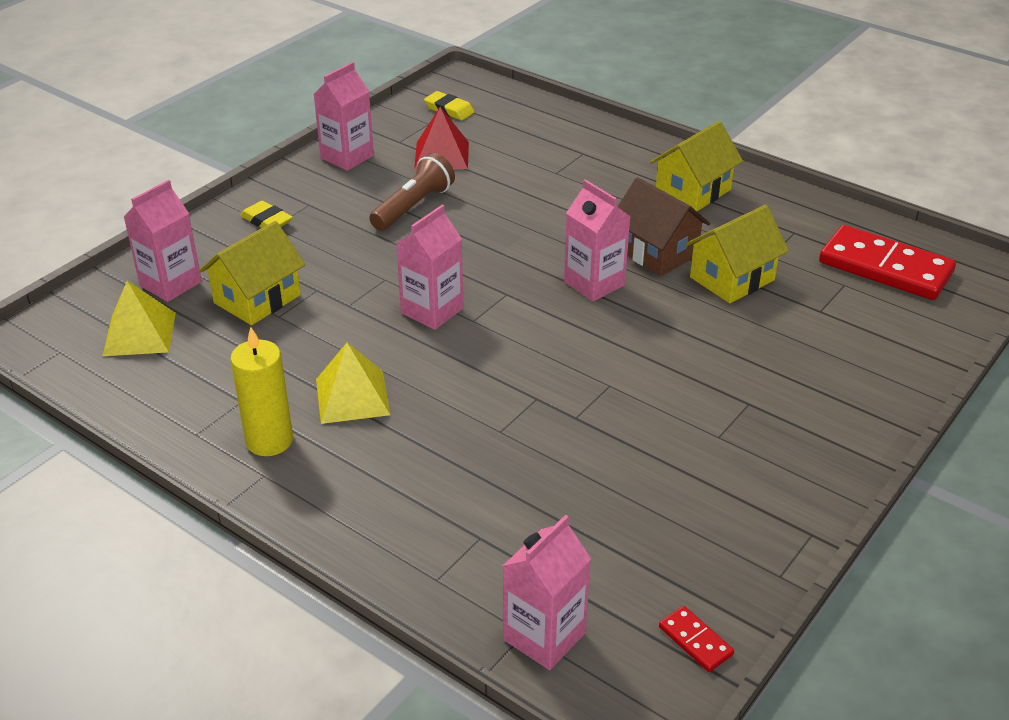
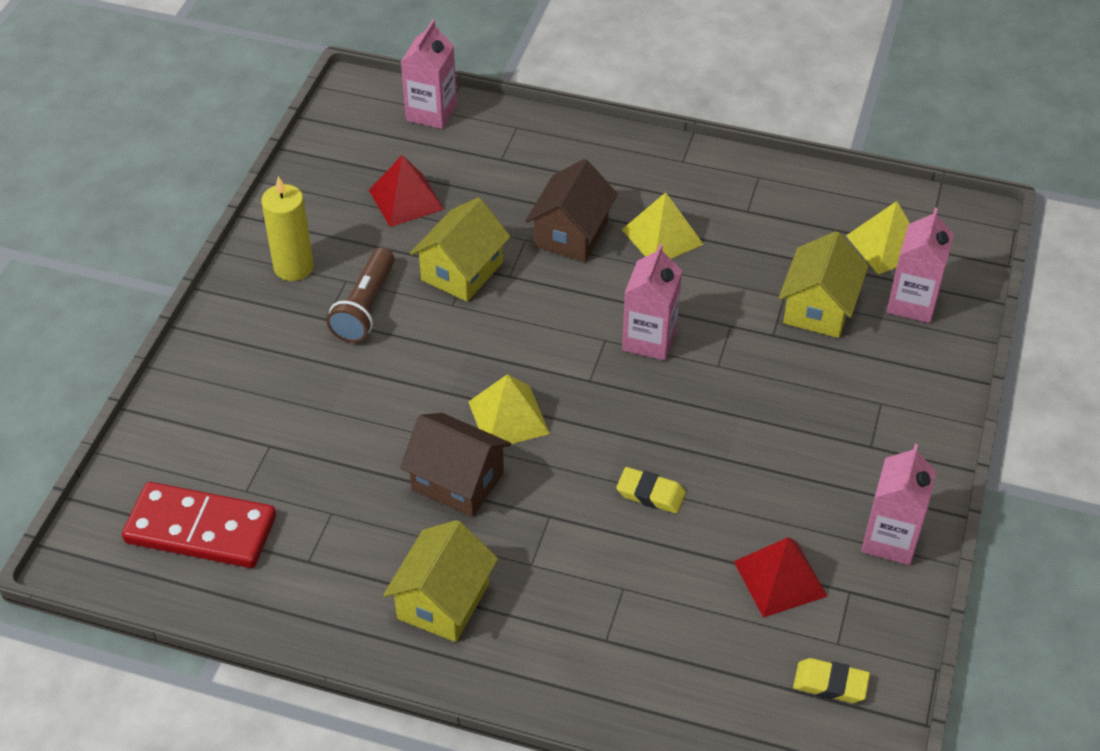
camera: 160 degrees right, 10 degrees up
yellow candle [230,327,293,456] -> yellow candle moved to [261,176,314,281]
yellow eraser [240,201,293,228] -> yellow eraser moved to [616,467,686,514]
brown flashlight [369,153,455,230] -> brown flashlight moved to [327,248,395,343]
pink carton [564,179,631,302] -> yellow pyramid [468,374,550,444]
red domino [659,606,734,672] -> none
yellow house [685,205,789,303] -> yellow house moved to [410,197,511,302]
none -> red pyramid [369,155,444,227]
none -> brown house [526,159,618,262]

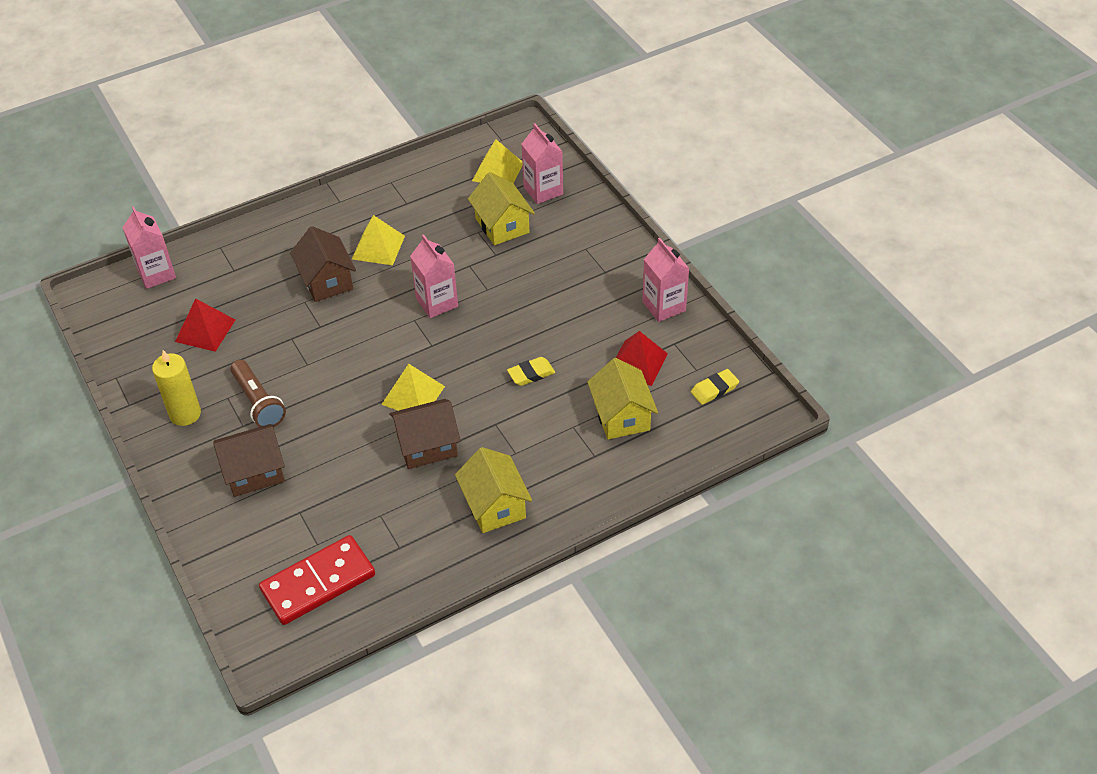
camera: 45 degrees left, 0 degrees up
yellow house [410,197,511,302] -> yellow house moved to [587,358,658,439]
none -> brown house [214,424,285,497]

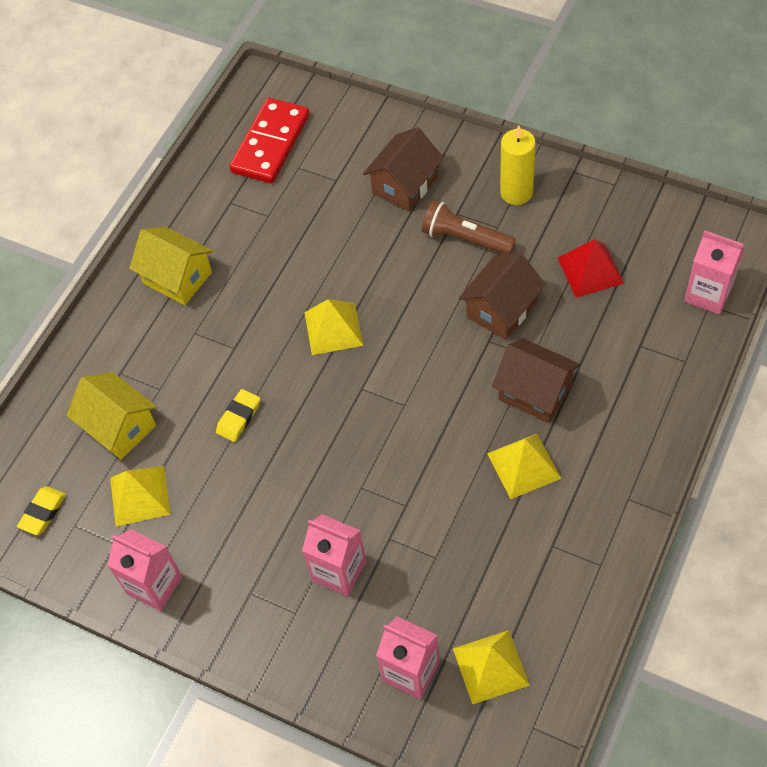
camera: 150 degrees right, 10 degrees up
brown house [389,399,461,469] -> brown house moved to [459,252,546,340]
pink carton [410,234,458,318] -> pink carton moved to [302,514,366,596]
yellow house [468,172,535,245] -> none
red pyramid [616,331,668,386] -> yellow pyramid [110,466,171,526]

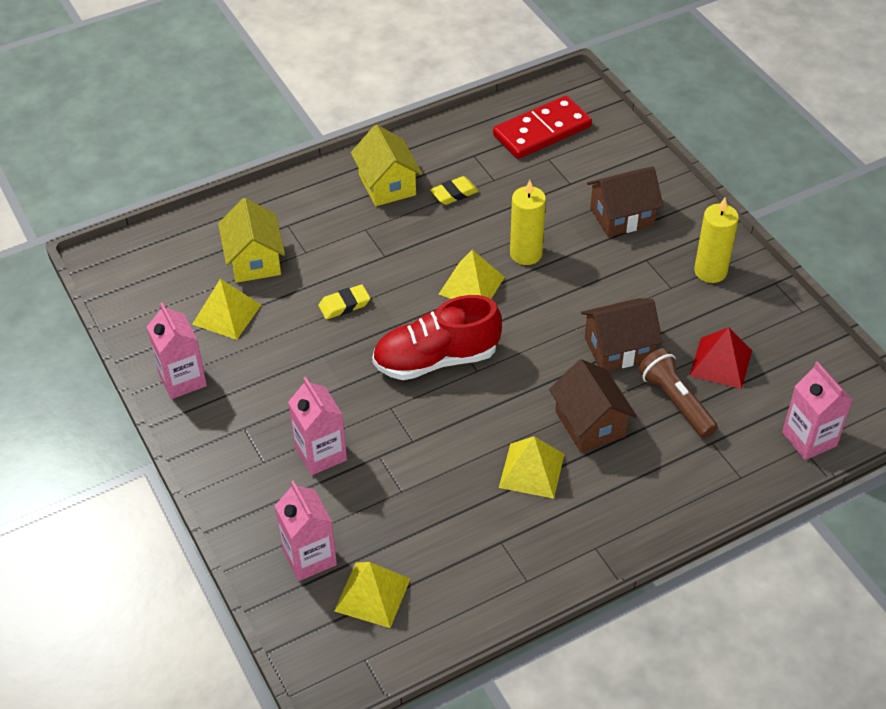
camera: 30 degrees right, 10 degrees down
yellow eraser [17,486,66,535] -> yellow eraser moved to [430,176,479,205]
brown flashlight [422,200,516,254] -> brown flashlight moved to [638,348,718,438]
none -> red shoe [372,295,502,380]
none -> yellow candle [510,180,546,265]

